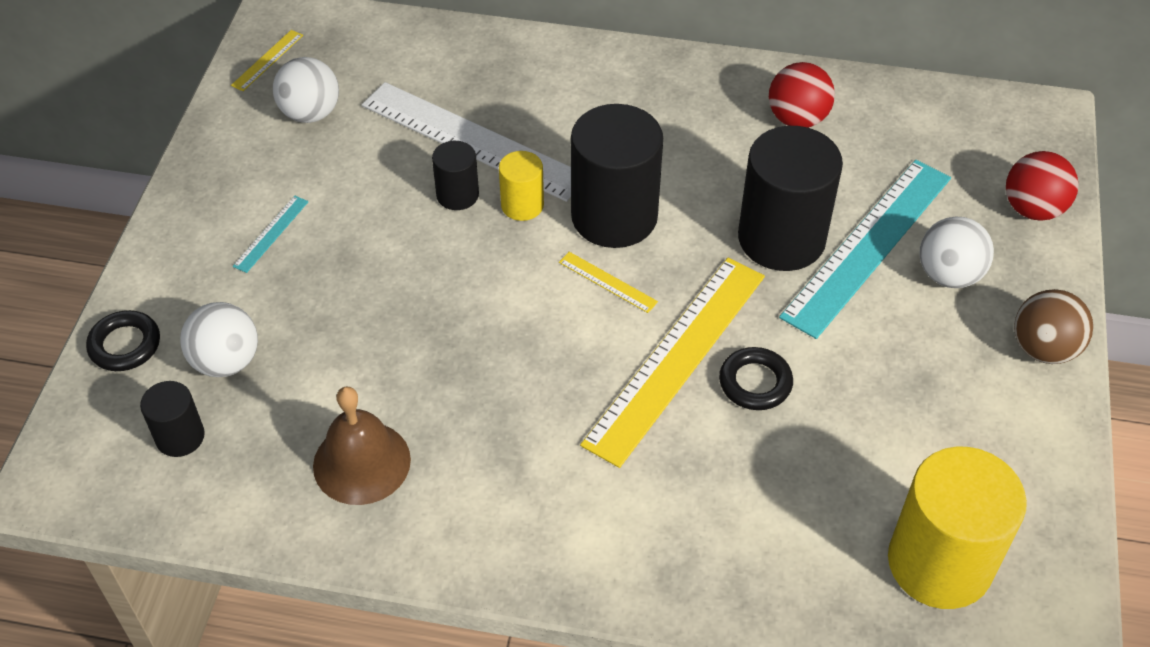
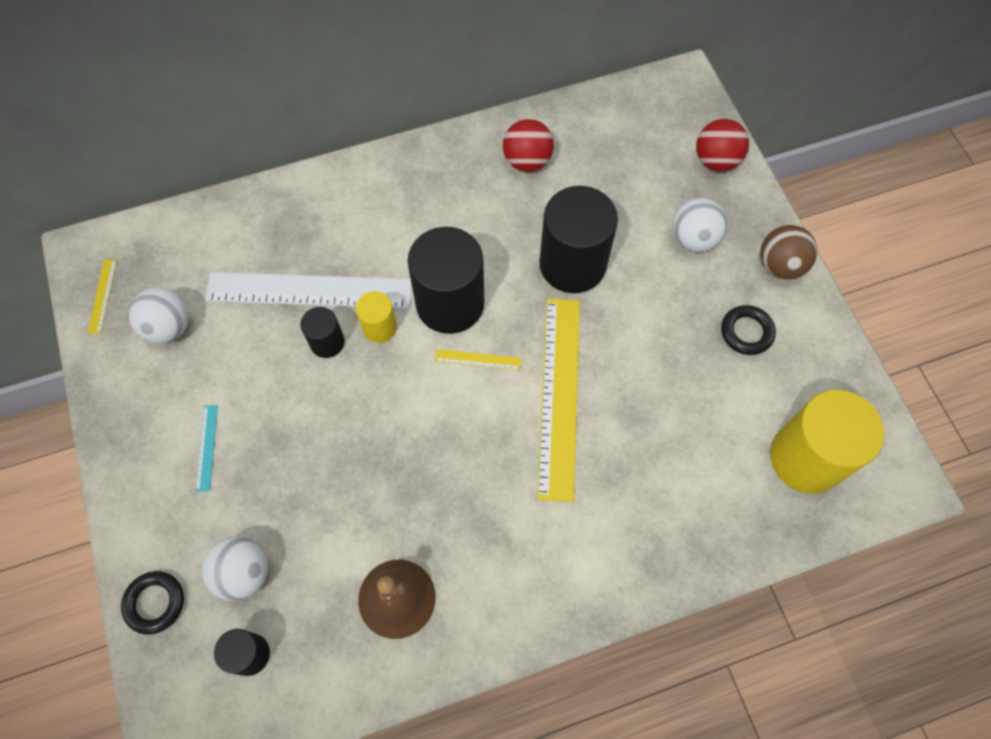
camera: 30 degrees left, 15 degrees up
black ring [719,347,793,410] -> black ring moved to [721,305,776,355]
turquoise ruler [779,160,951,339] -> none

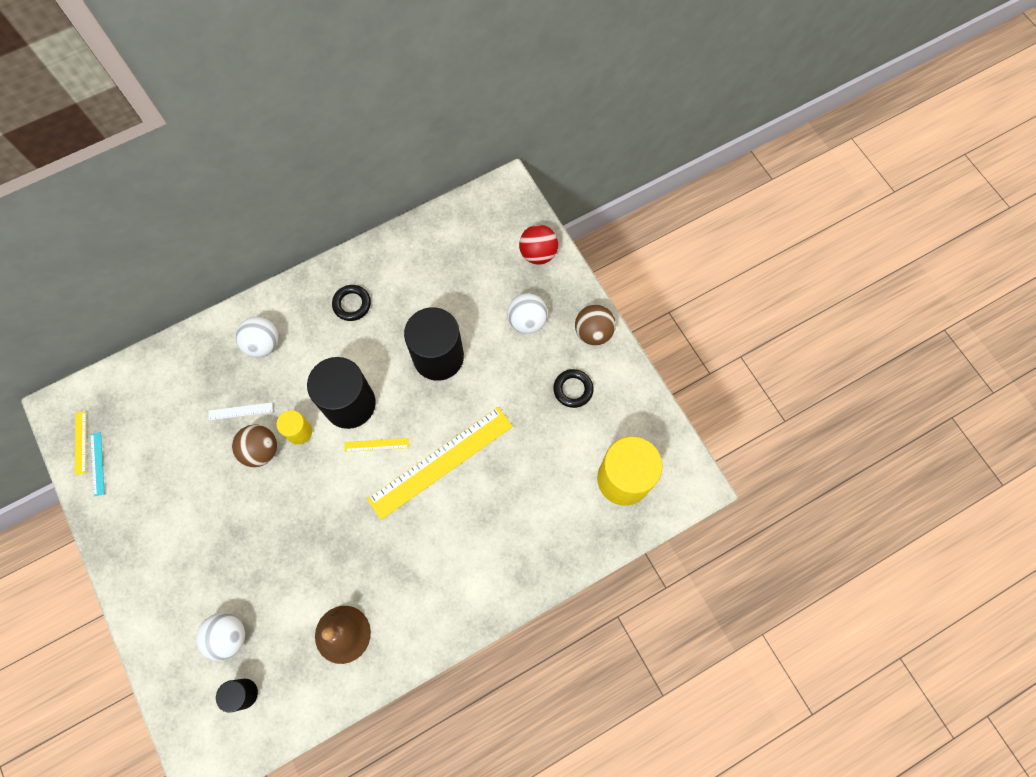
camera: 10 degrees left, 5 degrees up
black ring [121,571,184,634] -> black ring moved to [332,285,371,321]
white ball [129,287,189,343] -> white ball moved to [236,317,279,357]
turquoise ruler [195,405,218,492] -> turquoise ruler moved to [90,432,105,496]
white ruler [205,272,412,309] -> white ruler [209,402,273,420], size x0.41
black cylinder [300,307,345,358] -> brown ball [232,424,277,467]
red ball [503,119,554,172] -> none
yellow ruler [537,299,580,502] -> yellow ruler turned 60 degrees clockwise [367,407,513,520]

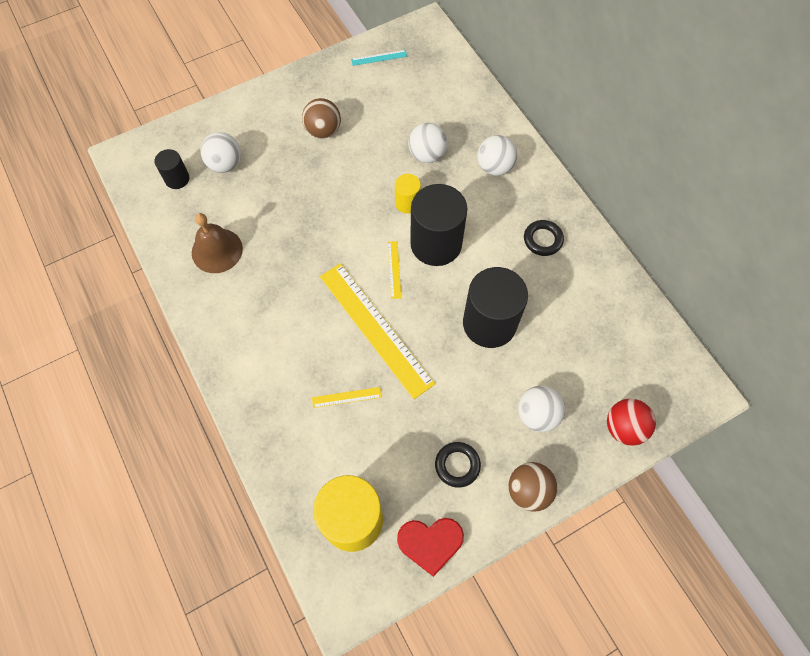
camera: 90 degrees right, 5 degrees down
yellow ruler [75,411,86,475] -> yellow ruler moved to [312,387,382,408]
white ruler [209,402,273,420] -> white ball [408,123,448,163]
brown ball [232,424,277,467] -> brown ball moved to [302,98,341,139]
none -> red heart [397,518,464,577]

